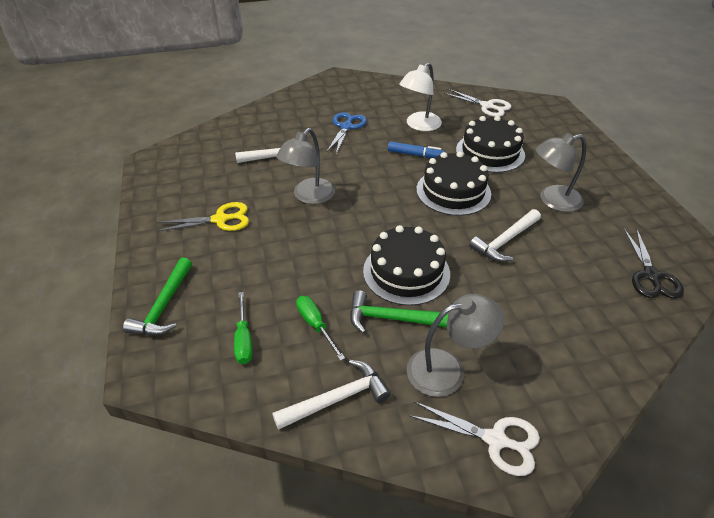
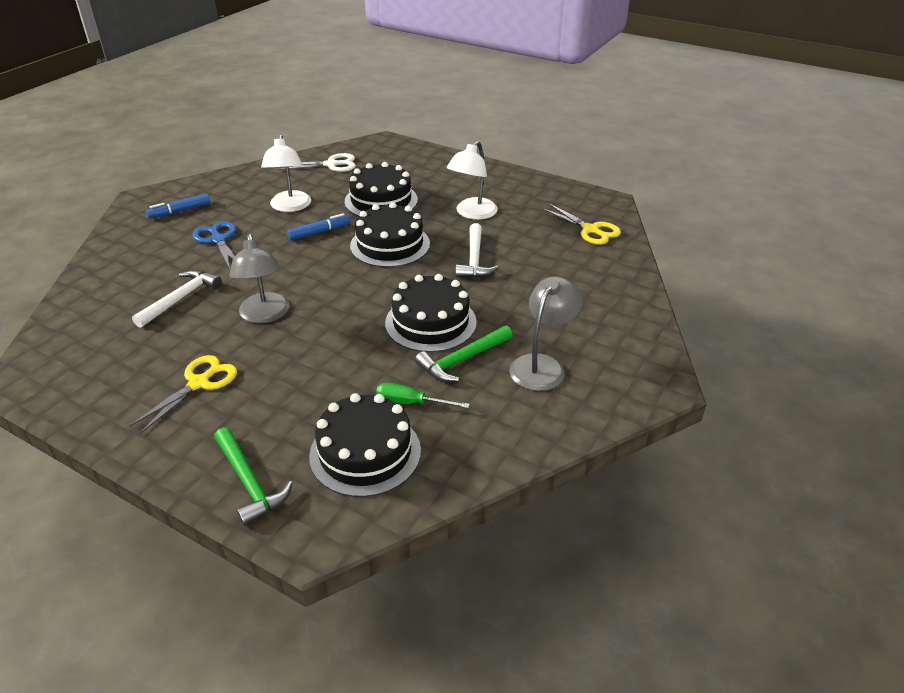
camera: 45 degrees left, 5 degrees down
green screwdriver [234,292,252,364] -> black cake [309,393,421,497]
white hammer [272,360,390,430] -> none
white scissors [409,401,540,476] -> none
grey lamp [536,133,586,212] -> white lamp [447,141,498,220]
black scissors [624,228,684,299] -> yellow scissors [542,204,621,245]
none -> blue marker [146,194,210,219]

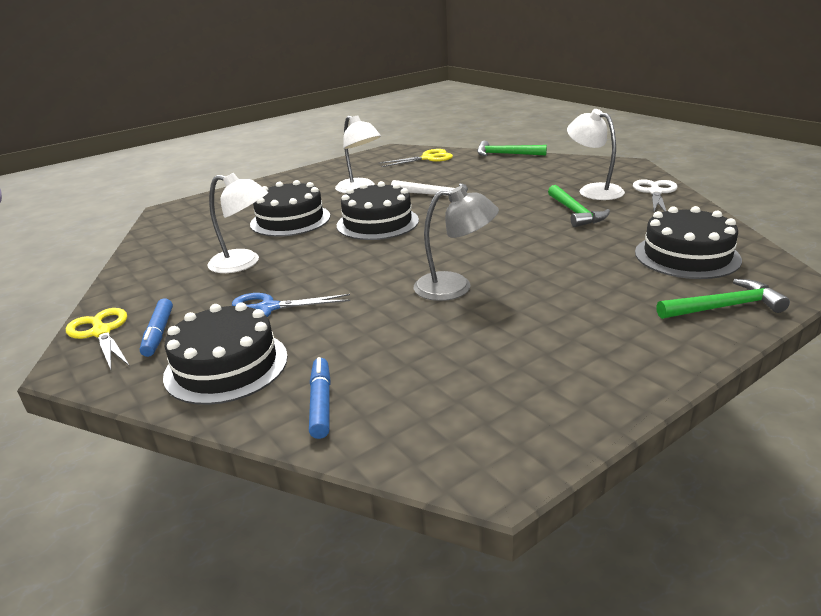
camera: 65 degrees left, 10 degrees down
yellow scissors [129,355,237,434] -> yellow scissors moved to [66,308,130,370]
white hammer [132,270,222,328] -> none
white scissors [277,153,356,172] -> white scissors moved to [633,179,678,212]
blue marker [287,213,350,241] -> blue marker moved to [309,357,331,439]
green screwdriver [376,383,470,408] -> none
black cake [385,274,477,352] -> black cake moved to [163,302,288,405]
grey lamp [509,276,582,391] -> white lamp [567,109,625,200]
none -> green hammer [477,141,547,156]

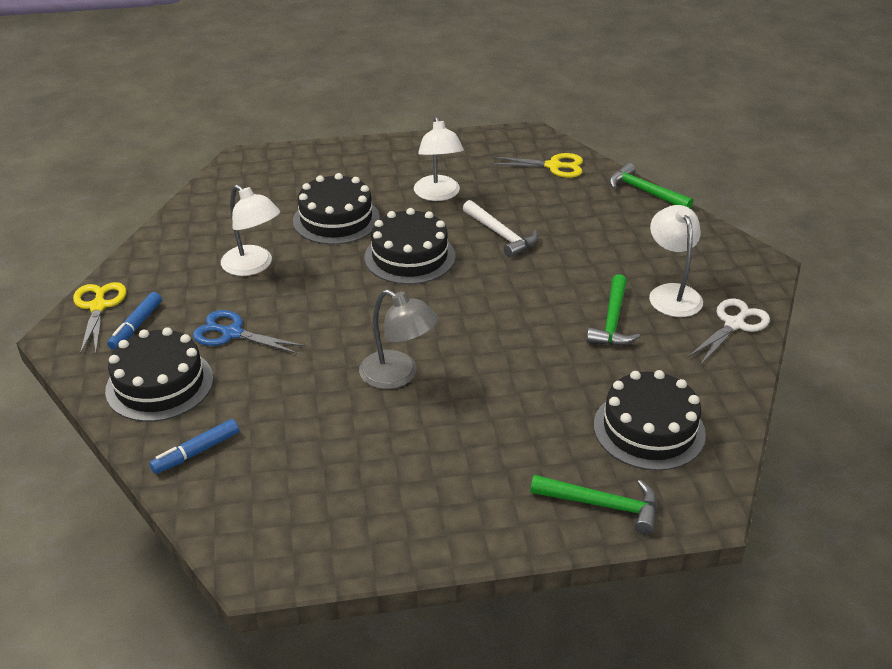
camera: 25 degrees right, 10 degrees up
blue marker [309,357,331,439] -> blue marker turned 150 degrees counterclockwise [149,419,239,474]

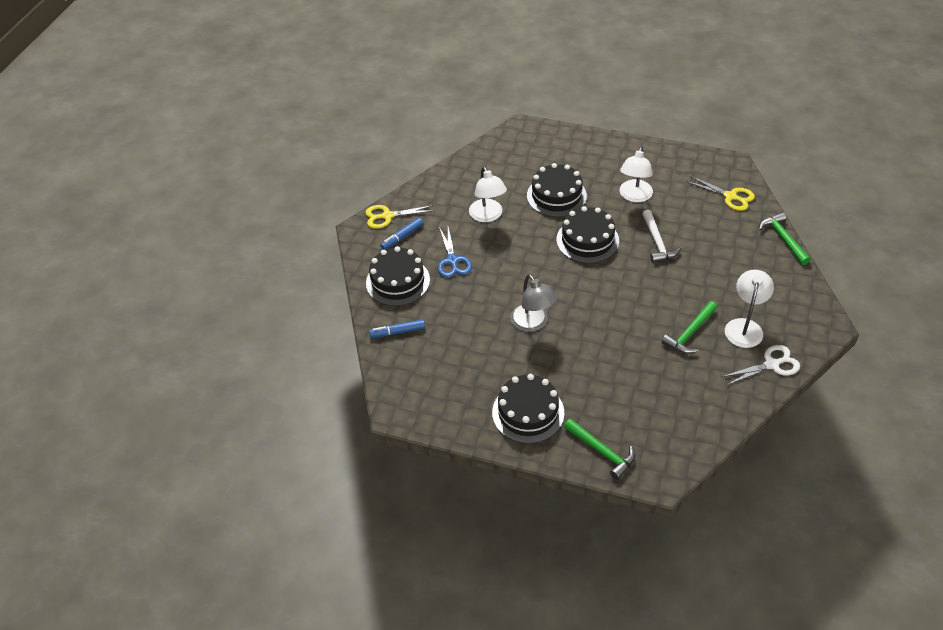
camera: 30 degrees right, 10 degrees up
yellow scissors [73,282,126,355] -> yellow scissors turned 120 degrees counterclockwise [365,205,435,229]
blue scissors [193,310,305,354] -> blue scissors turned 150 degrees counterclockwise [438,227,472,278]
black cake [594,370,706,471] -> black cake moved to [492,374,564,443]

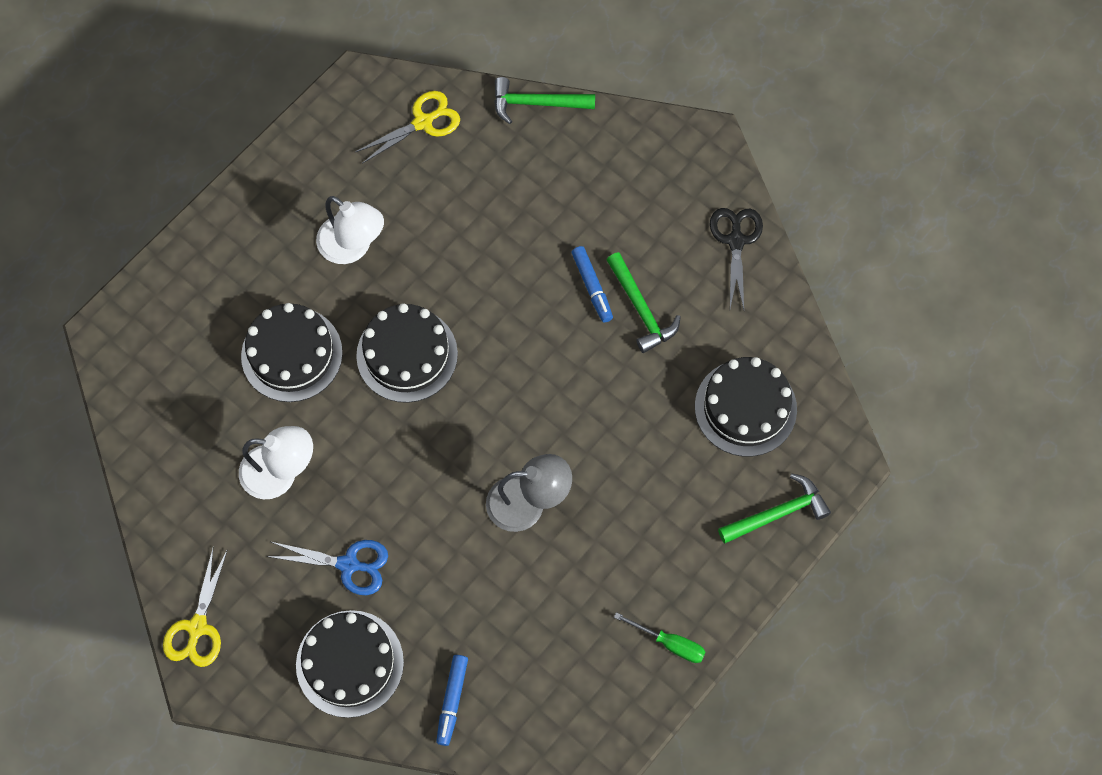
camera: 70 degrees left, 20 degrees up
blue marker [380,218,423,250] -> blue marker moved to [571,246,613,323]
black cake [492,374,564,443] -> black cake moved to [695,357,797,457]
white hammer [642,210,681,263] -> none
white scissors [722,345,800,385] -> black scissors [710,208,763,310]
white lamp [725,270,774,348] -> none
none -> green screwdriver [614,612,706,663]

